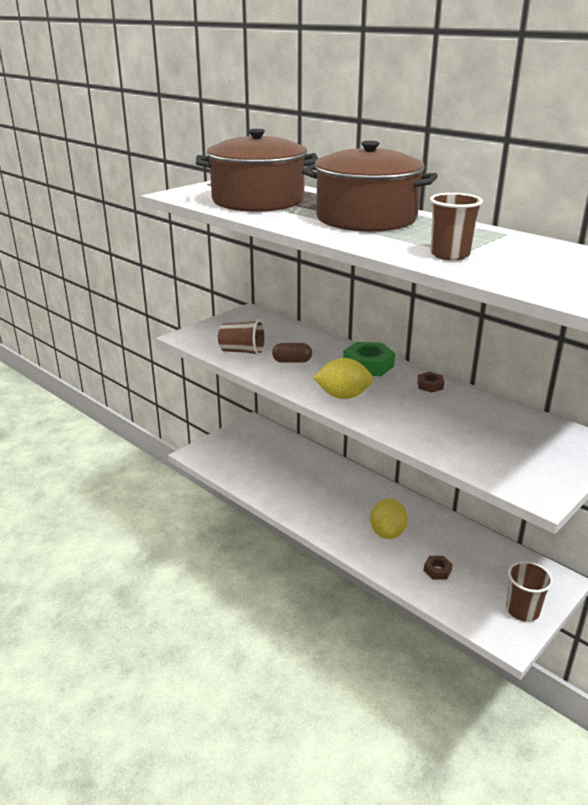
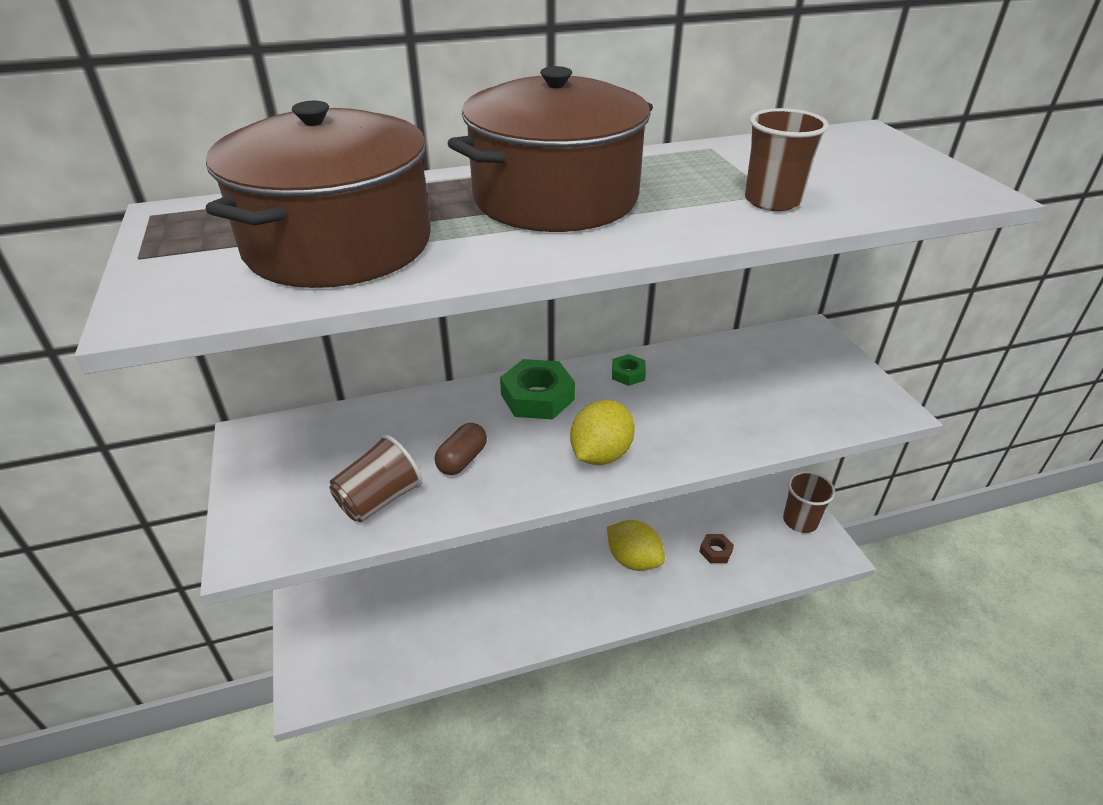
camera: 60 degrees left, 10 degrees up
brown nut [417,372,444,393] -> green nut [612,354,646,386]

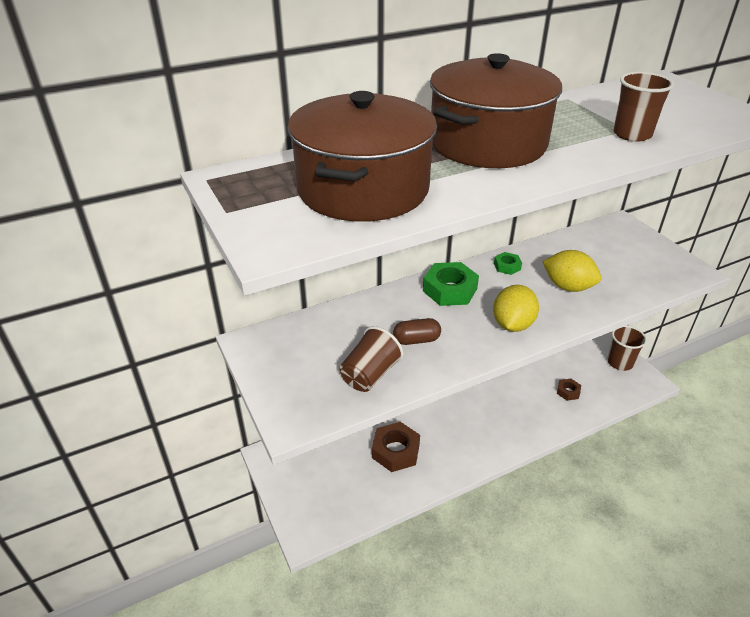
camera: 10 degrees left, 0 degrees up
brown capsule [435,423,487,475] -> brown capsule turned 60 degrees clockwise [393,318,441,345]
yellow lemon [607,520,665,571] -> yellow lemon moved to [542,250,602,292]
none -> brown nut [372,422,420,472]

